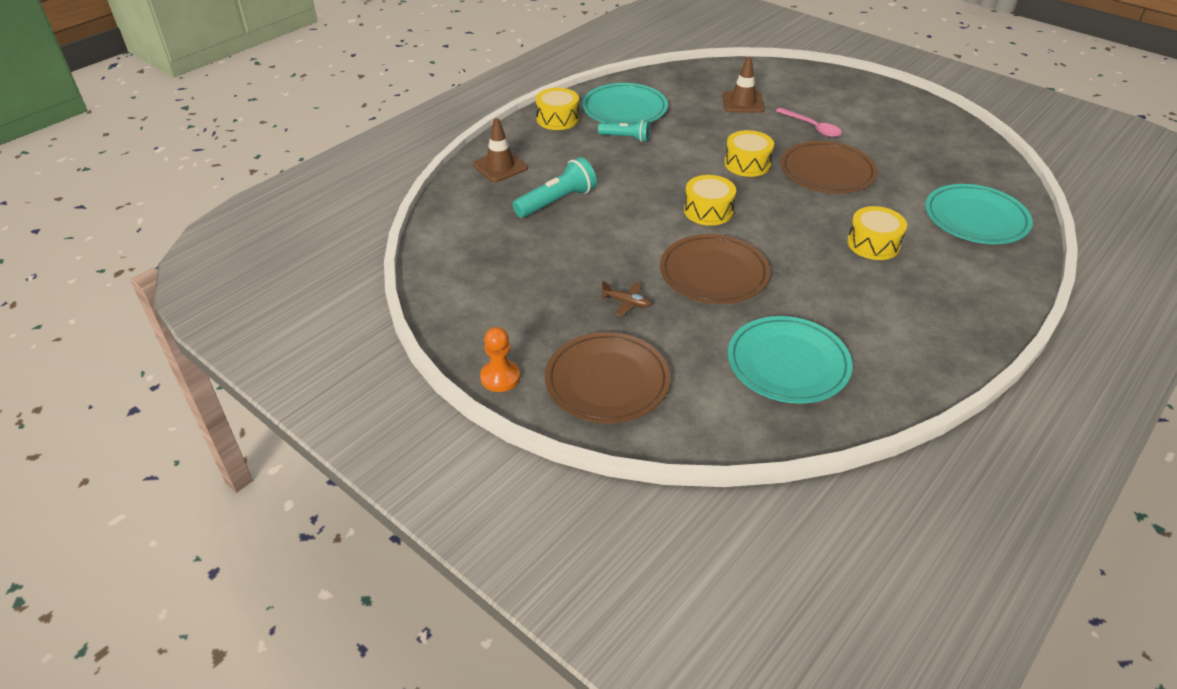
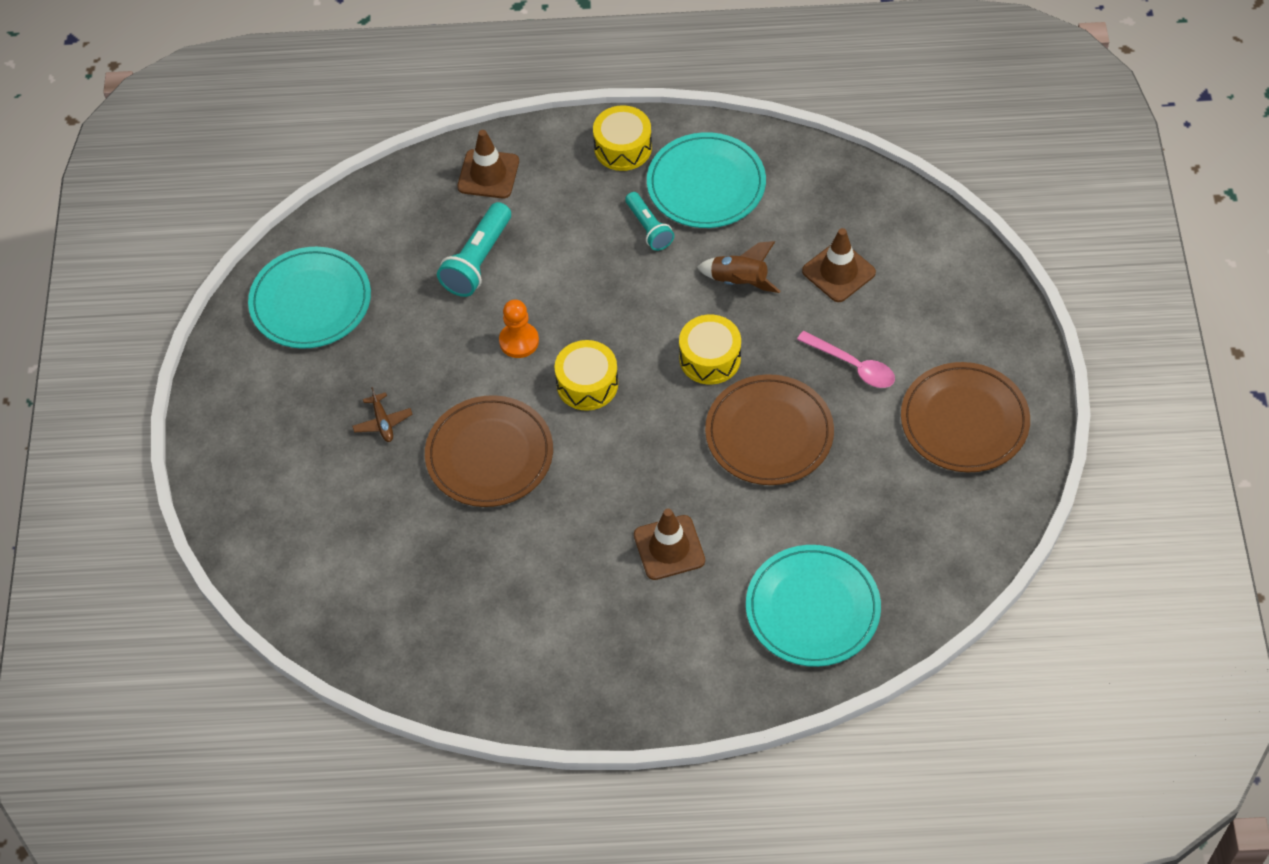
camera: 50 degrees right, 15 degrees up
orange pawn [480,327,520,392] -> orange pawn moved to [499,300,539,358]
turquoise flashlight [513,157,597,218] -> turquoise flashlight turned 105 degrees clockwise [437,202,511,297]
brown plate [545,332,670,423] -> brown plate moved to [901,362,1030,472]
turquoise plate [728,316,853,404] -> turquoise plate moved to [248,247,371,349]
pink spoon [776,108,842,137] -> pink spoon turned 60 degrees counterclockwise [797,331,895,388]
yellow drum [847,206,907,260] -> brown traffic cone [634,509,705,580]
none -> brown rocket [697,241,780,293]

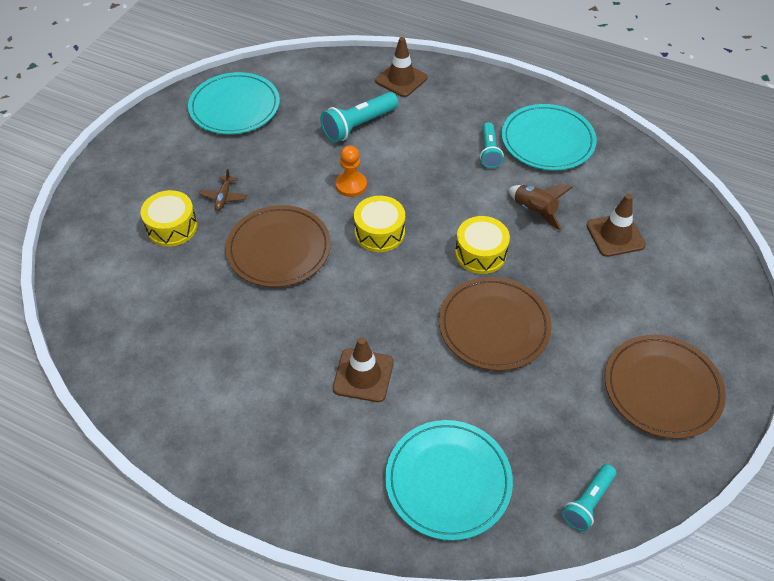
camera: 25 degrees right, 5 degrees down
yellow drum [593,105,652,171] -> yellow drum moved to [141,190,197,247]
pink spoon [797,331,895,388] -> none
none -> turquoise flashlight [562,464,616,531]

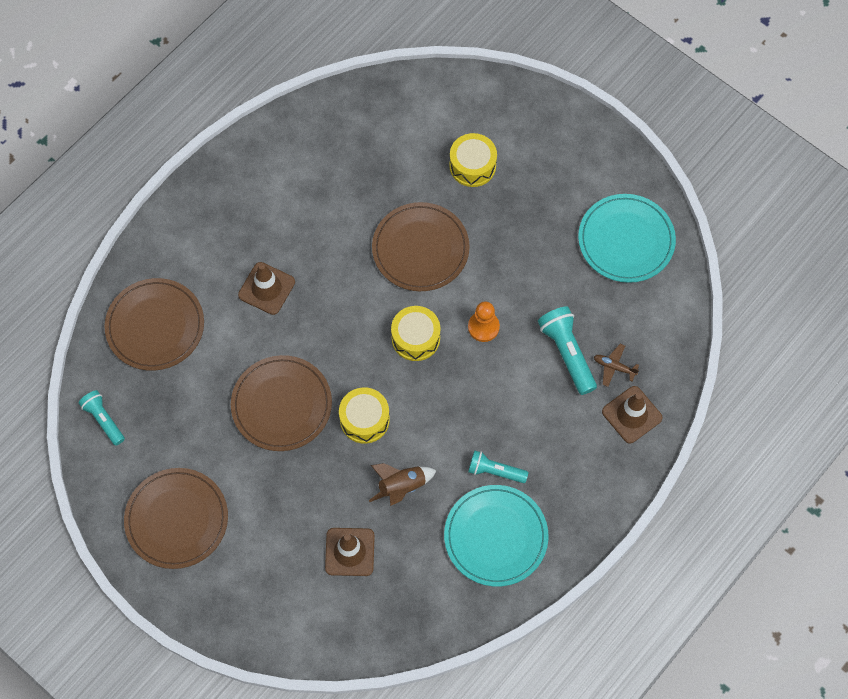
camera: 105 degrees right, 15 degrees up
brown plane [199,169,247,210] -> brown plane moved to [594,344,639,387]
turquoise plate [385,420,513,541] -> brown plate [104,278,204,371]

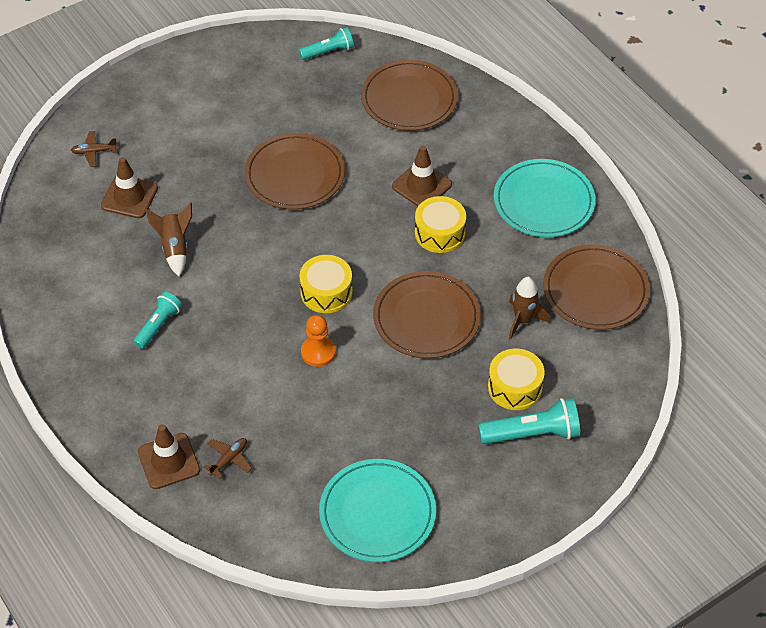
camera: 105 degrees right, 15 degrees down
brown plate [124,468,228,569] -> brown plate moved to [543,244,650,330]
yellow drum [339,388,390,443] -> yellow drum moved to [415,196,466,253]
turquoise plate [444,485,549,587] -> turquoise plate moved to [494,159,596,237]
turquoise flashlight [538,306,597,395] -> turquoise flashlight moved to [478,398,580,444]
none -> brown plane [71,131,118,167]
none -> brown rocket [509,277,550,340]

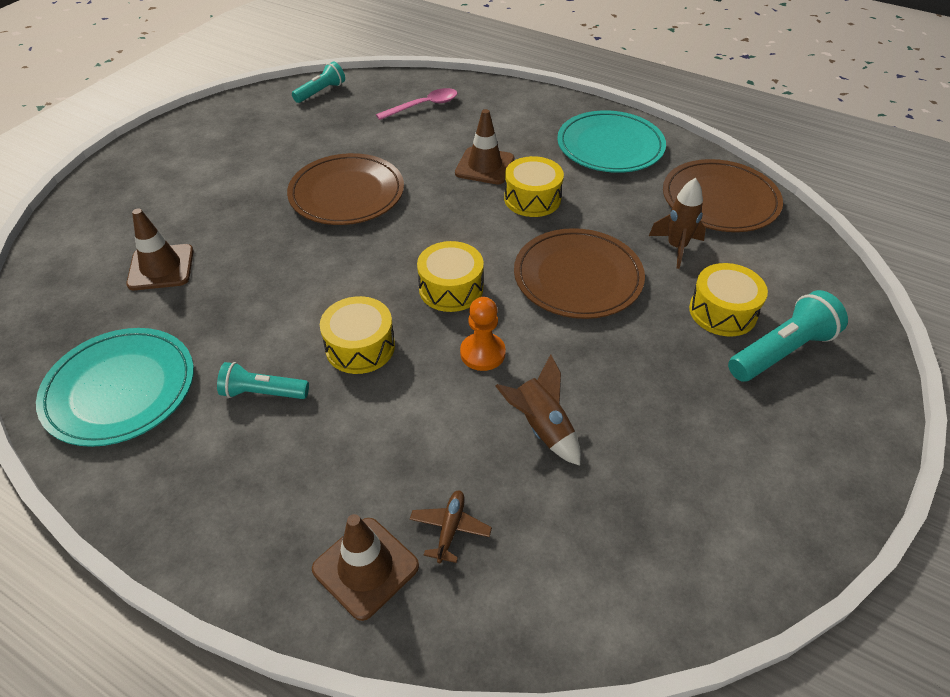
camera: 25 degrees left, 5 degrees down
brown plane [71,131,118,167] -> none
turquoise flashlight [133,292,182,349] -> turquoise flashlight turned 90 degrees counterclockwise [217,362,309,399]
brown rocket [145,202,192,276] -> brown rocket moved to [496,354,581,466]
turquoise plate [319,459,436,562] -> turquoise plate moved to [36,328,194,447]
brown plate [361,60,458,131] -> pink spoon [376,88,457,120]
none -> yellow drum [320,296,395,374]

